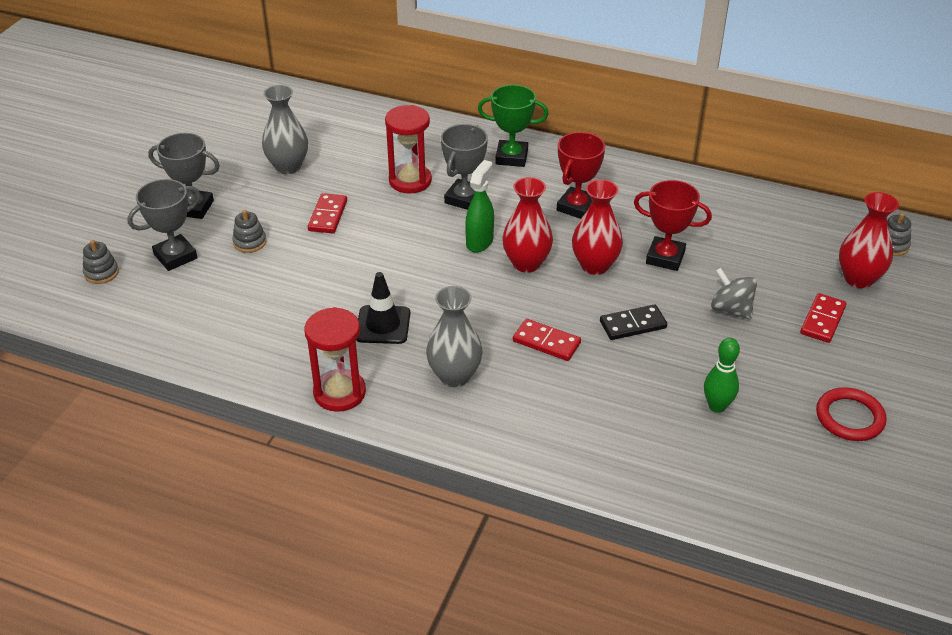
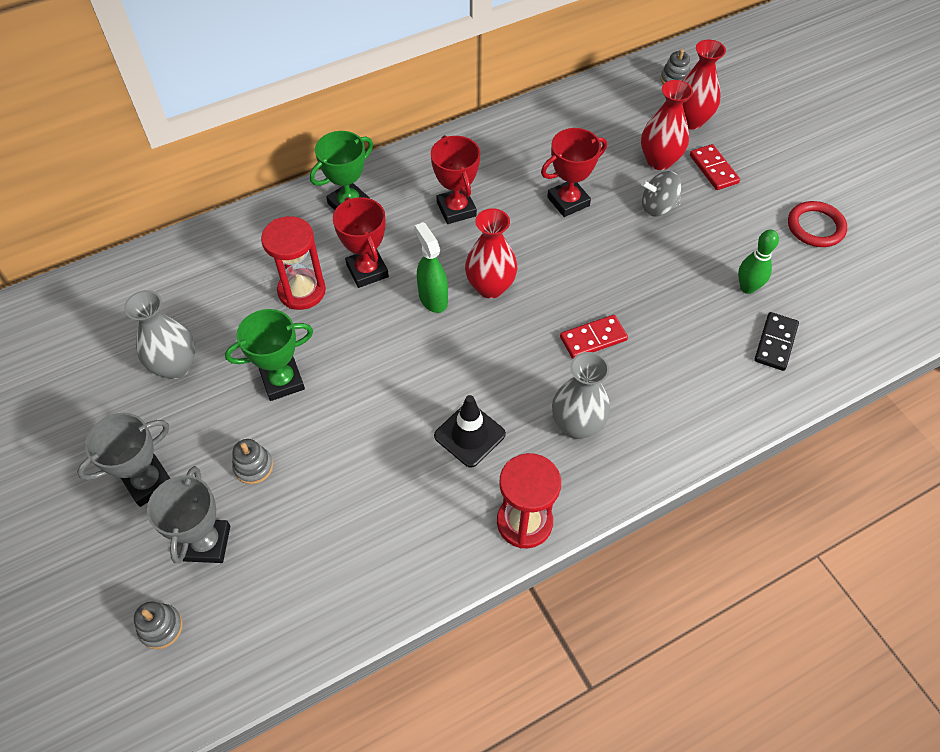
camera: 50 degrees left, 15 degrees up
red domino [308,193,347,233] -> green trophy [225,309,313,401]
grey trophy [441,124,488,210] -> red trophy [333,197,389,288]
red vase [572,179,623,275] -> red vase moved to [641,80,693,170]
black domino [600,304,667,340] -> black domino moved to [754,312,799,371]

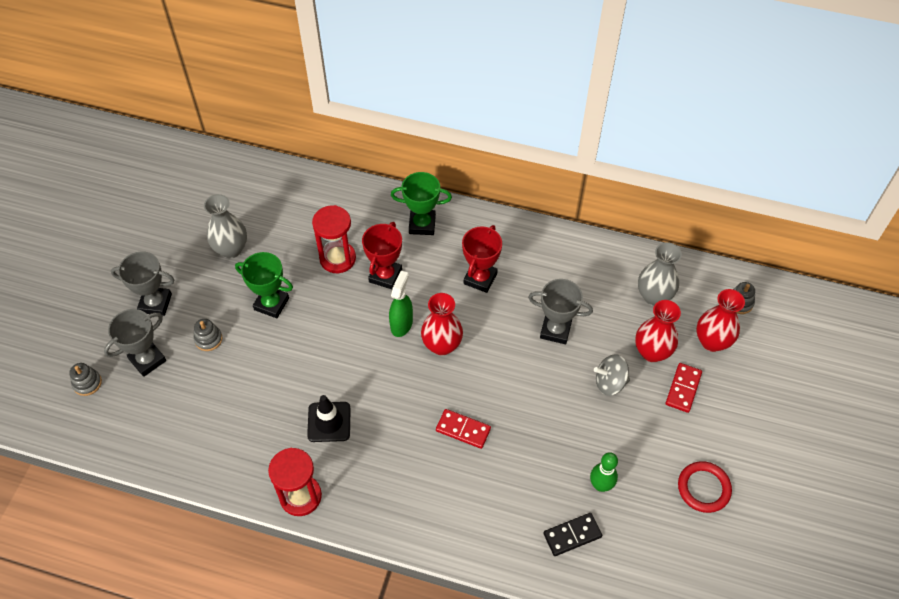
camera: 45 degrees right, 0 degrees up
red trophy [541,128,607,217] -> grey trophy [528,279,593,344]
grey vase [552,352,610,439] -> grey vase moved to [638,242,682,306]
grey spinning top [641,171,682,217] -> grey spinning top turned 45 degrees counterclockwise [594,354,630,396]

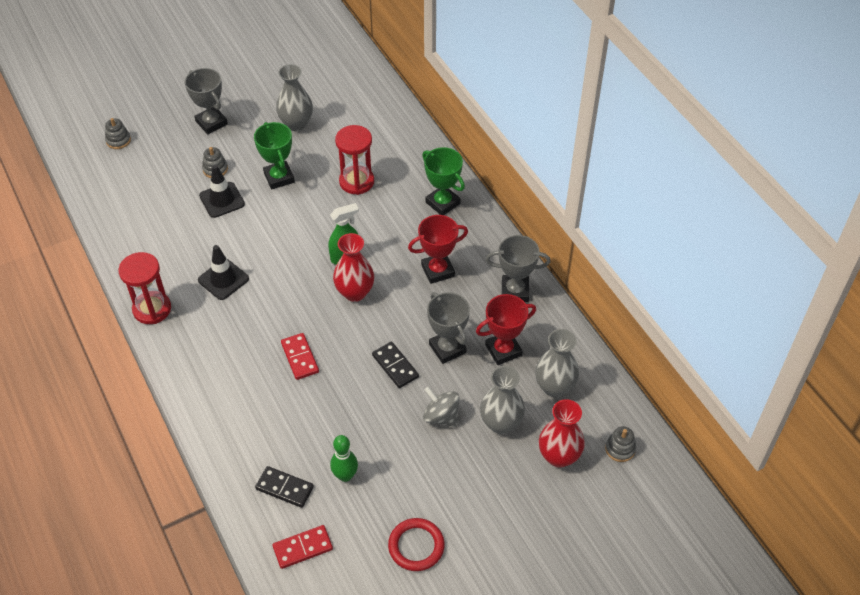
camera: 45 degrees right, 5 degrees down
grey trophy [104,309,166,377] -> grey trophy moved to [486,235,551,302]
red trophy [362,222,402,289] -> red trophy moved to [476,294,536,365]
red vase [635,300,681,362] -> grey vase [480,366,525,434]
red domino [666,363,702,413] -> red domino moved to [273,525,333,569]
none -> black traffic cone [199,165,245,218]
none -> black domino [372,342,419,388]

